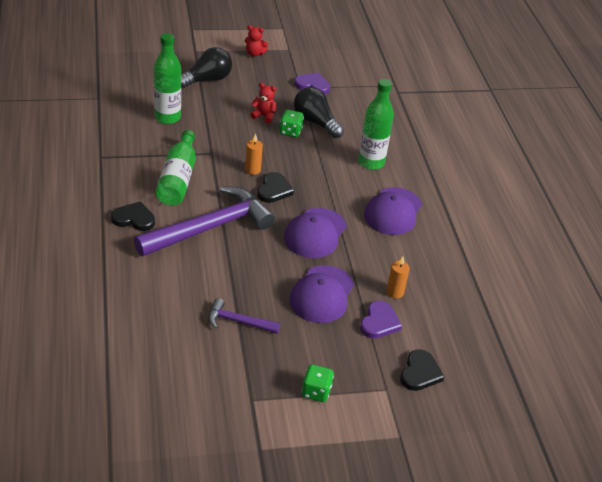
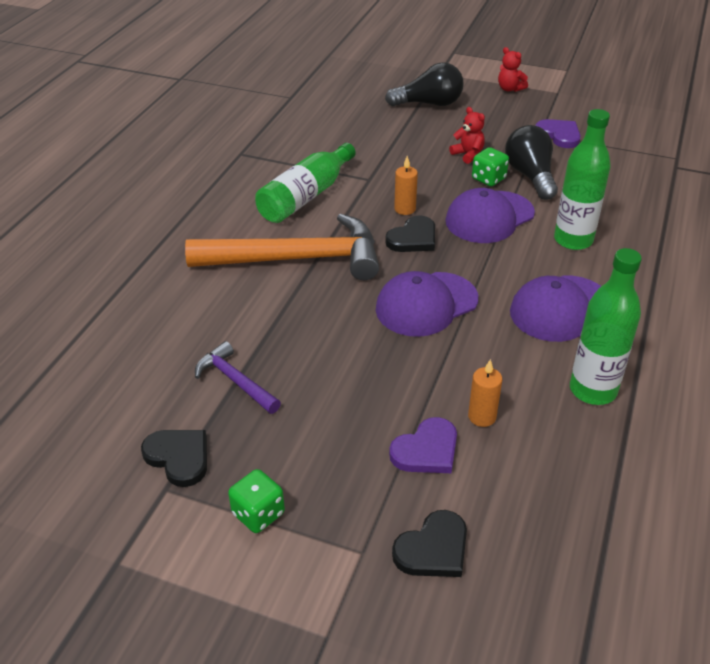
camera: 35 degrees right, 0 degrees up
black heart [111,201,155,231] -> black heart moved to [141,430,207,487]
purple hammer [134,186,275,256] -> orange hammer [185,214,379,280]
green bottle [154,33,181,124] -> green bottle moved to [570,248,642,405]
purple cap [289,265,354,323] -> purple cap moved to [445,188,535,243]

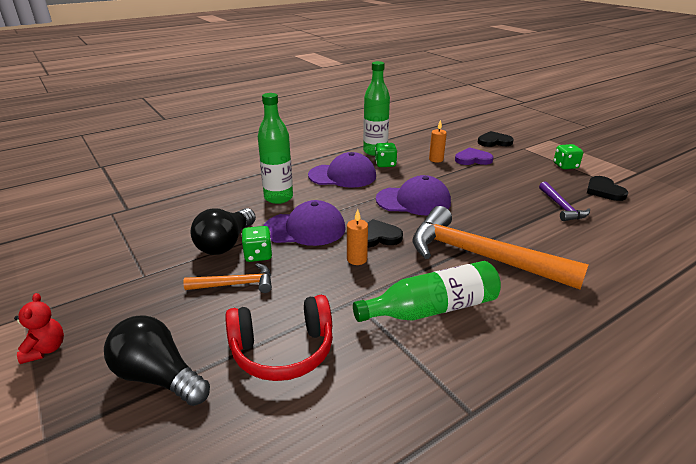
camera: 145 degrees left, 10 degrees down
red teddy bear [449,107,485,164] -> orange hammer [183,263,272,293]
purple heart [536,119,581,148] -> none
none -> red headphones [225,295,333,381]
none -> green dice [375,143,397,167]

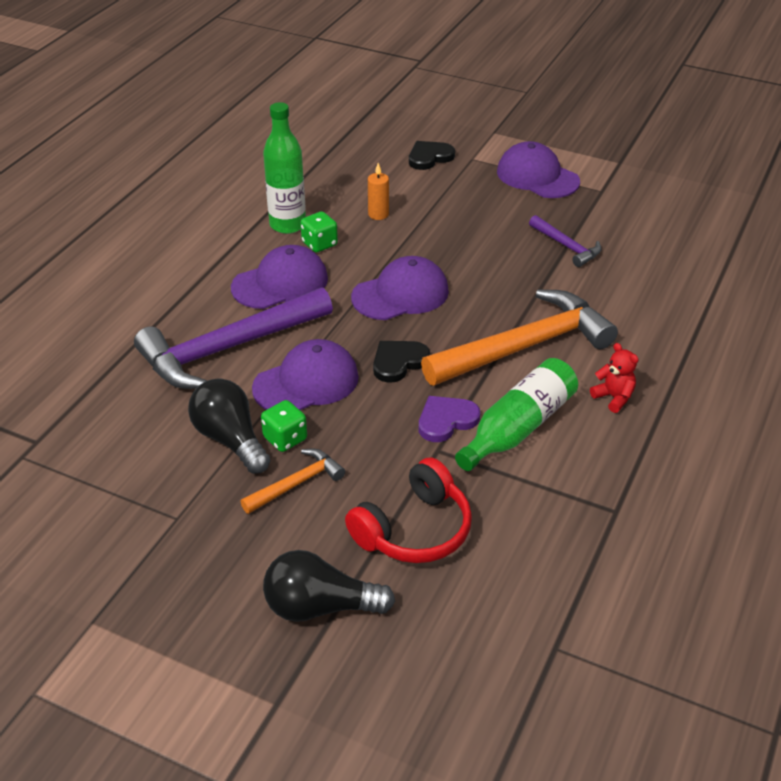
camera: 30 degrees left, 10 degrees up
red teddy bear [14,293,64,364] -> red teddy bear moved to [590,343,638,413]
black light bulb [190,208,256,255] -> black light bulb turned 150 degrees clockwise [188,378,271,474]
green bottle [258,93,293,204] -> purple hammer [134,287,333,389]
orange candle [347,209,368,265] -> none
orange hammer [412,206,589,289] -> orange hammer turned 150 degrees clockwise [421,290,618,386]
purple heart [455,147,493,165] -> purple heart moved to [419,396,480,442]
green dice [554,144,583,169] -> purple cap [497,141,580,198]
black heart [587,176,628,201] -> none

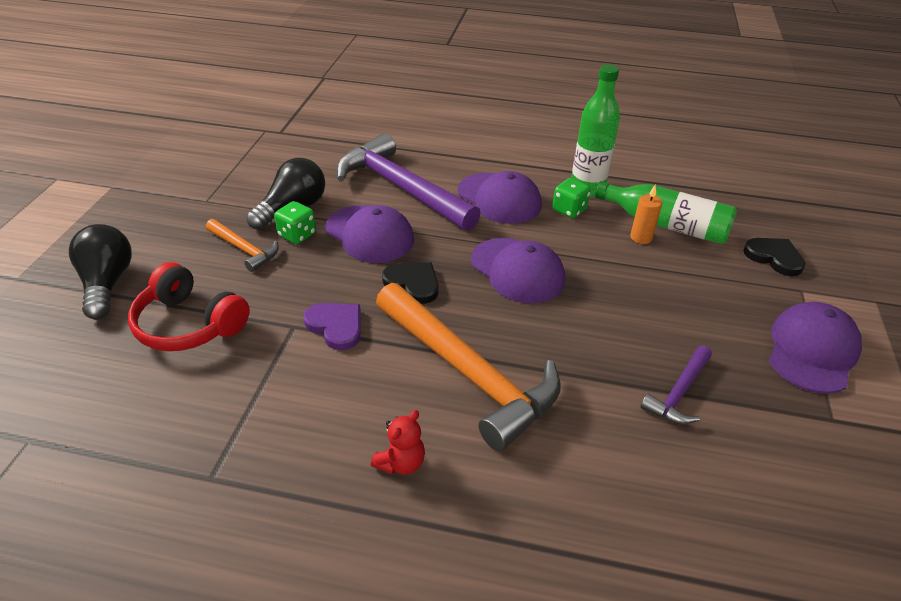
camera: 75 degrees right, 0 degrees up
green bottle [455,358,578,471] -> green bottle moved to [595,181,737,244]

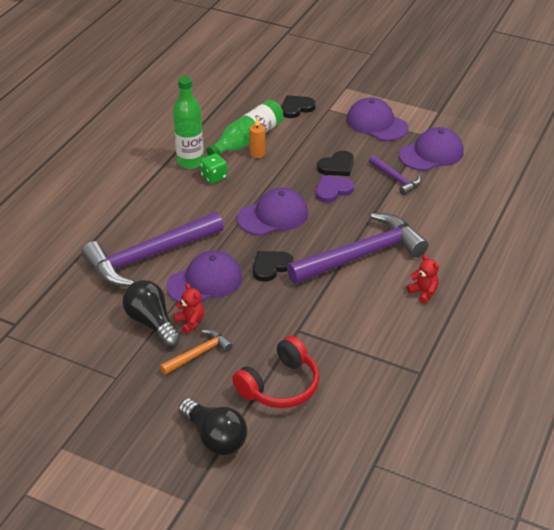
camera: 75 degrees left, 0 degrees up
black light bulb [69,224,132,320] -> black light bulb turned 135 degrees counterclockwise [178,398,247,455]
green dice [274,201,316,244] -> red teddy bear [173,283,204,334]
purple heart [304,303,361,350] -> purple heart moved to [316,176,354,203]
orange hammer [376,283,561,451] -> purple hammer [287,213,428,284]
purple cap [458,171,542,224] -> purple cap moved to [399,127,464,171]
none -> black heart [317,151,354,176]

